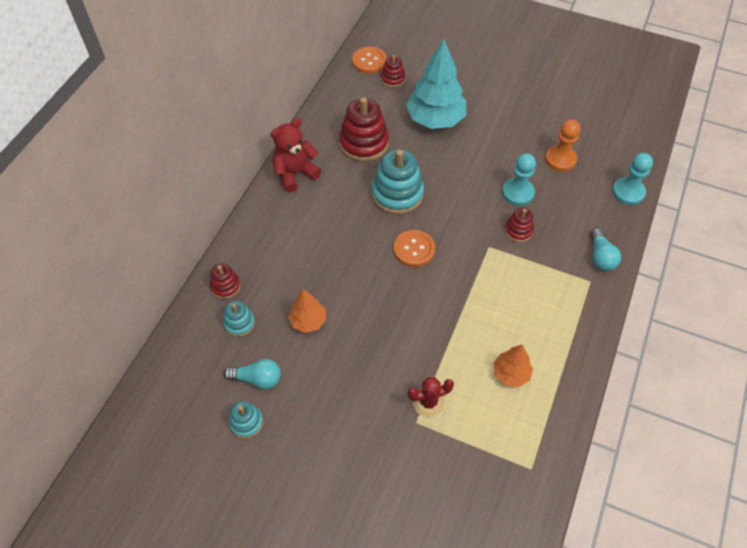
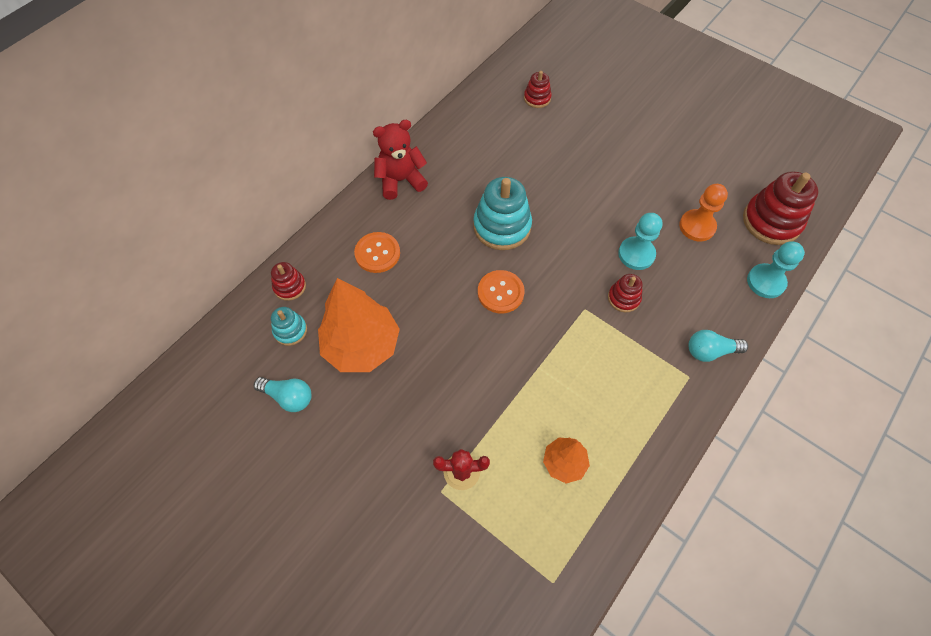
camera: 15 degrees right, 5 degrees up
turquoise stacking toy [229,401,263,439] -> none
orange tree [288,289,326,333] -> orange tree [318,278,400,372], size x1.91
red stacking toy [339,97,389,162] -> red stacking toy moved to [743,172,818,245]
orange button [352,46,387,74] -> orange button moved to [354,232,400,273]
turquoise tree [406,39,466,129] -> none
turquoise light bulb [590,228,621,271] -> turquoise light bulb turned 75 degrees clockwise [688,330,748,362]

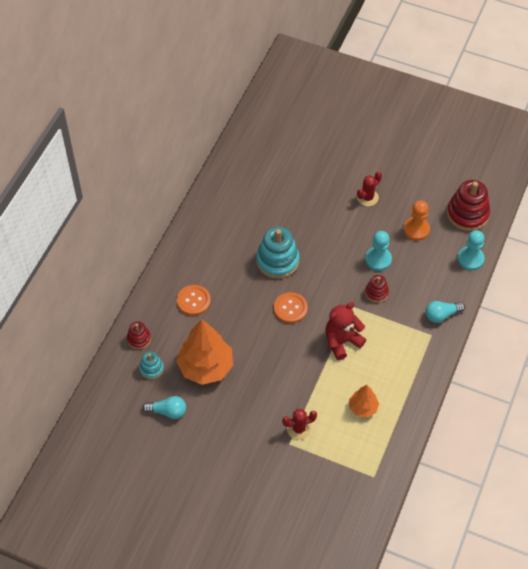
camera: 15 degrees left, 5 degrees down
red teddy bear [373,120,428,200] -> red teddy bear moved to [325,302,366,360]
red stacking toy [524,71,552,108] -> none
none -> red cactus [357,171,382,206]

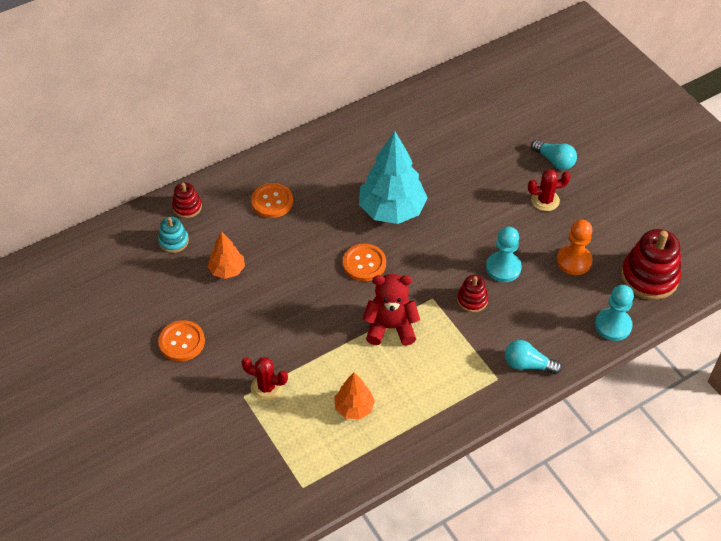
camera: 35 degrees right, 5 degrees down
turquoise light bulb [142,396,186,419] -> turquoise light bulb moved to [531,140,577,170]
orange tree [176,319,233,385] -> orange tree [208,231,245,279], size x0.52
turquoise stacking toy [256,227,300,279] -> turquoise tree [359,131,428,224]
none -> orange button [158,320,205,362]

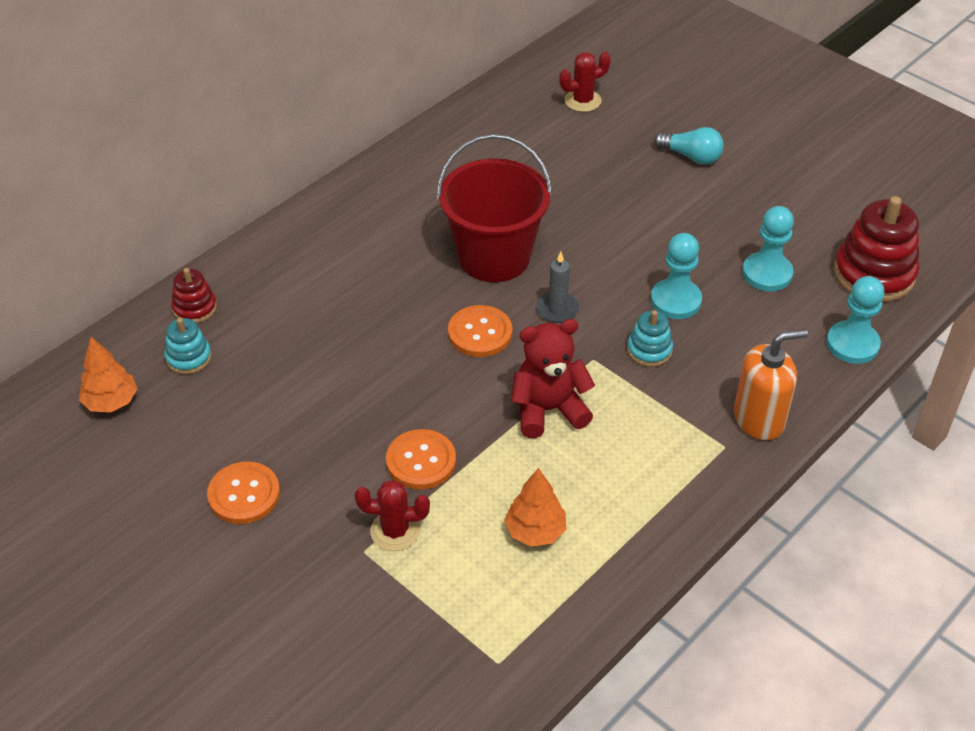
camera: 15 degrees left, 5 degrees down
orange tree [208,231,245,279] -> orange tree moved to [79,337,137,413]
orange button [251,183,293,218] -> orange button moved to [386,429,456,489]
turquoise tree [359,131,428,224] -> red bucket [437,134,552,282]
red stacking toy [457,275,488,313] -> turquoise stacking toy [627,310,673,367]
turquoise light bulb [505,340,562,374] -> orange soap dispenser [734,329,808,440]
red cactus [528,169,571,211] -> red cactus moved to [559,52,611,112]
orange pawn [557,220,592,275] -> turquoise pawn [742,206,794,291]
none -> grey candle [536,251,579,323]

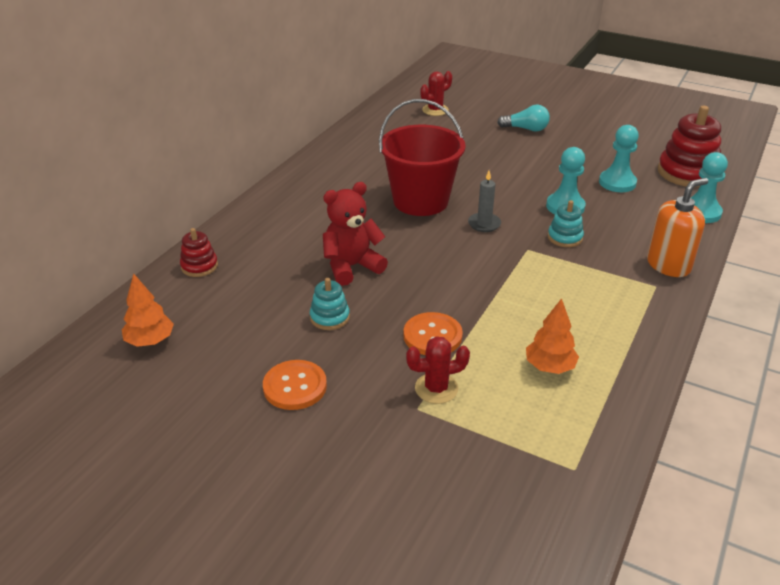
camera: 15 degrees left, 10 degrees down
turquoise stacking toy [164,318,212,375] -> turquoise stacking toy moved to [310,278,350,330]
orange button [448,305,512,357] -> none
red teddy bear [511,319,595,438] -> red teddy bear moved to [323,182,388,286]

